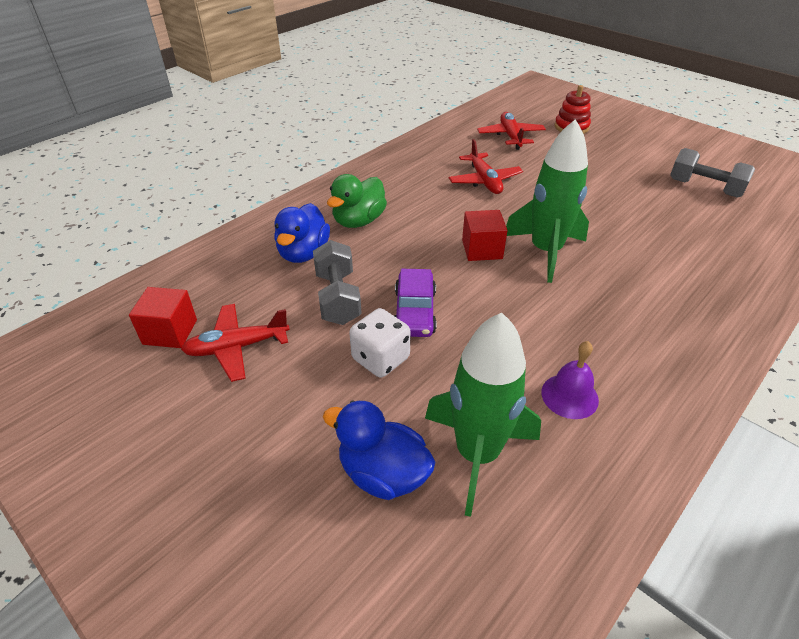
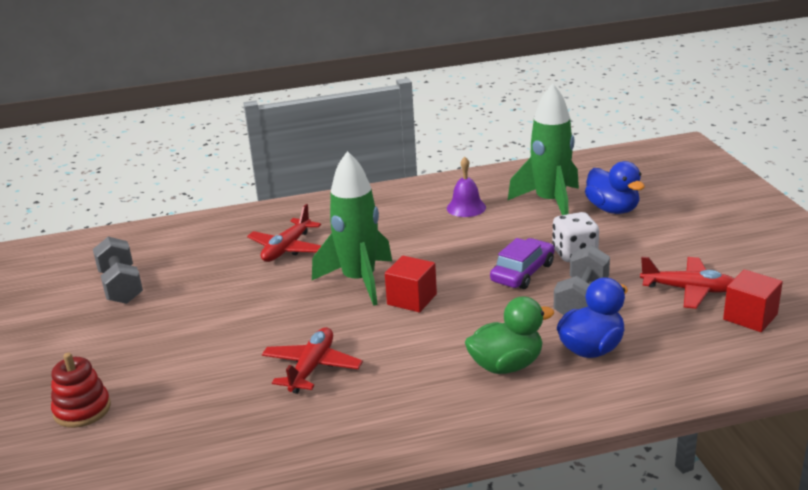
camera: 145 degrees left, 15 degrees down
red plane [477,112,546,150] -> red plane moved to [247,204,321,262]

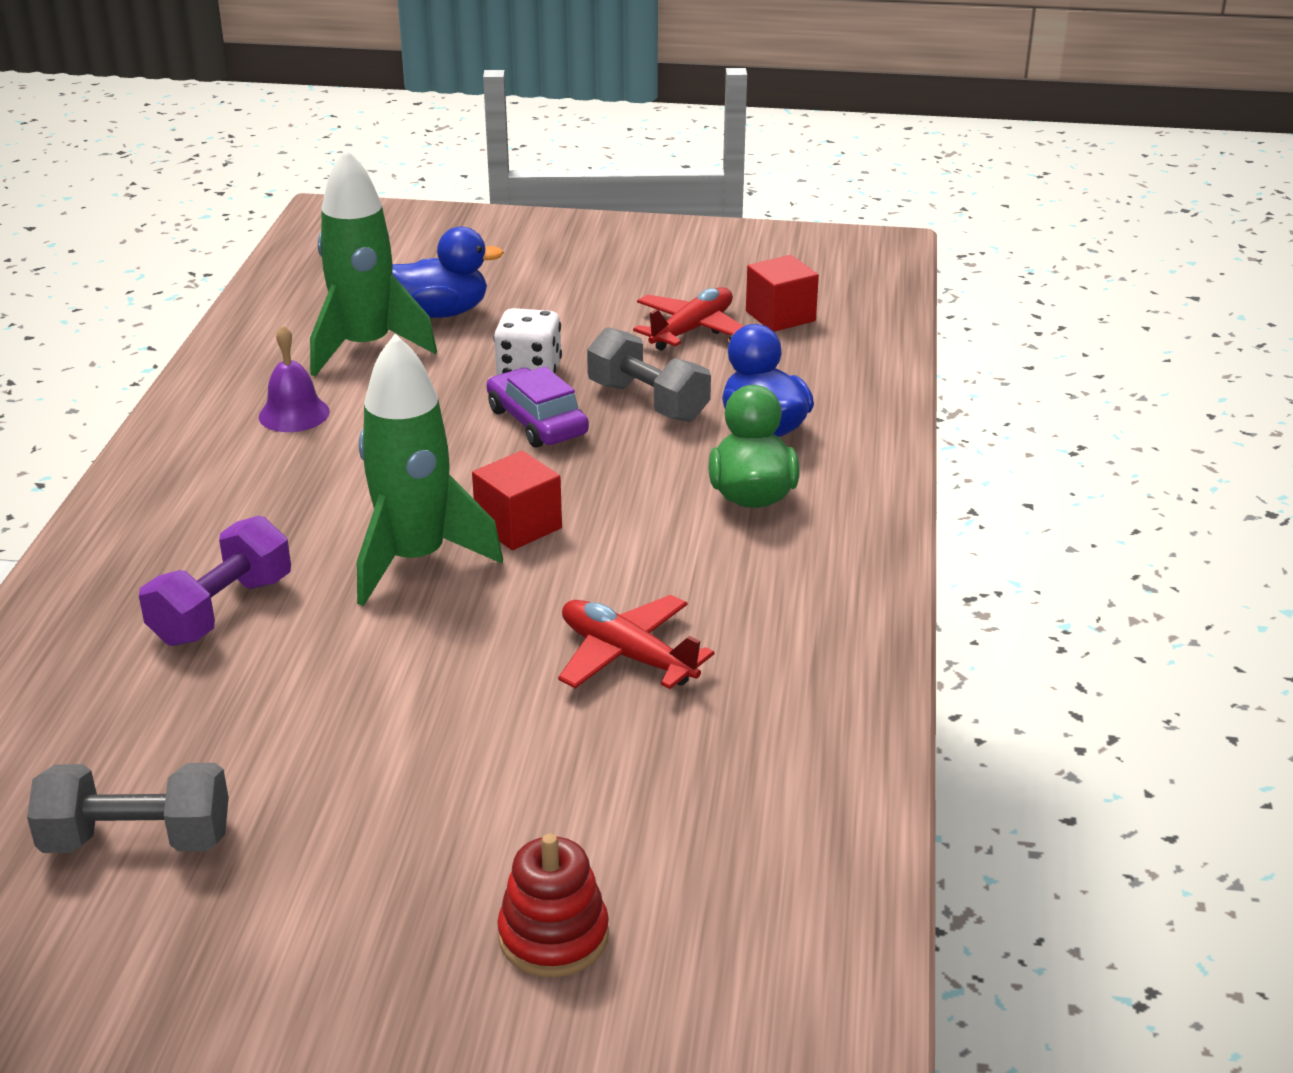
camera: 70 degrees left, 5 degrees up
red plane [247,204,321,262] -> purple dumbbell [139,516,291,646]

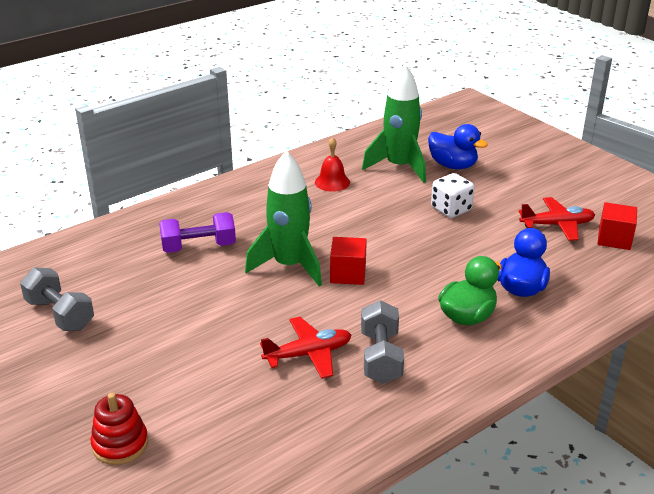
camera: 45 degrees right, 0 degrees up
purple bell [259,325,330,432] -> red bell [315,137,350,192]
purple car [486,366,589,448] -> none
red plane [558,595,714,689] -> red plane turned 75 degrees clockwise [260,317,351,379]
grey dumbbell [587,327,711,422] -> grey dumbbell moved to [361,300,404,384]

